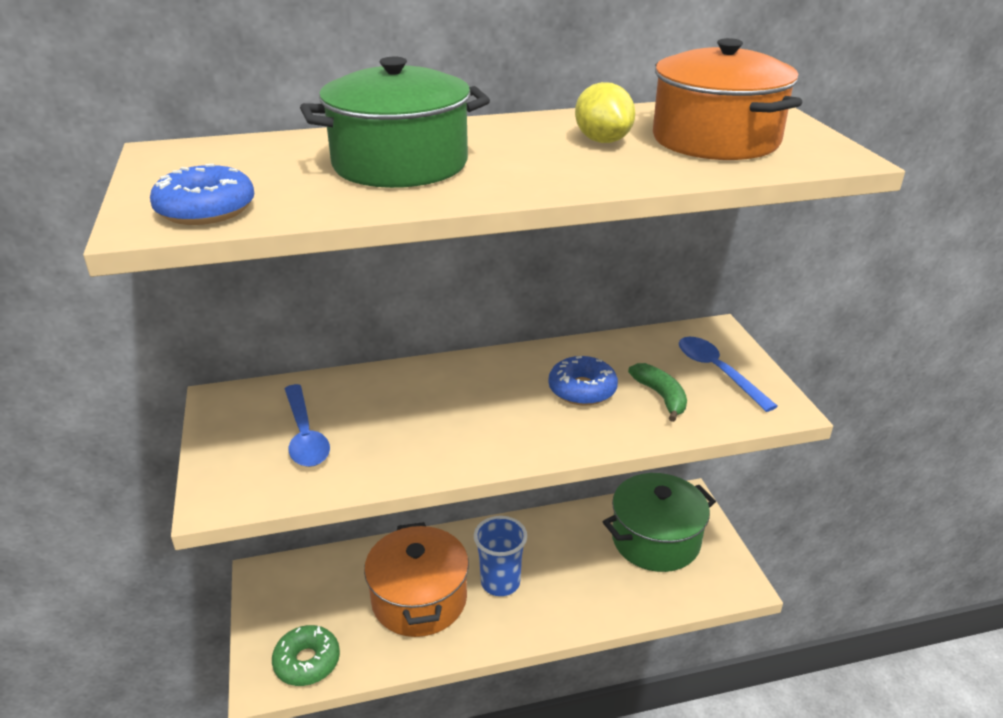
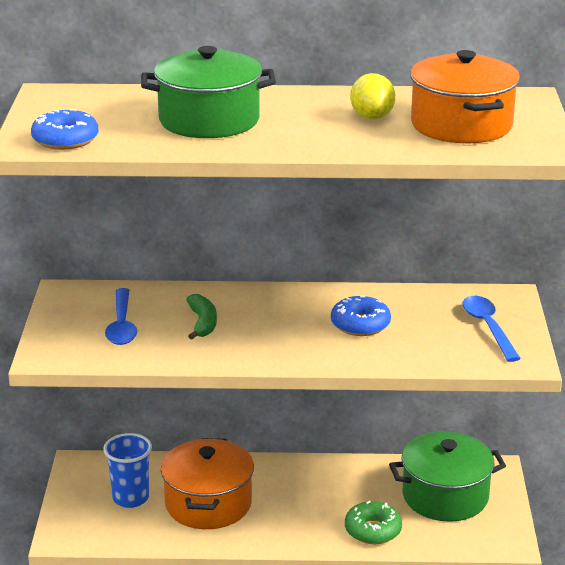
camera: 15 degrees right, 5 degrees down
green donut [272,625,340,686] -> green donut moved to [345,501,402,544]
blue cup [474,516,527,596] -> blue cup moved to [103,433,152,508]
green banana [628,363,687,422] -> green banana moved to [186,294,217,340]

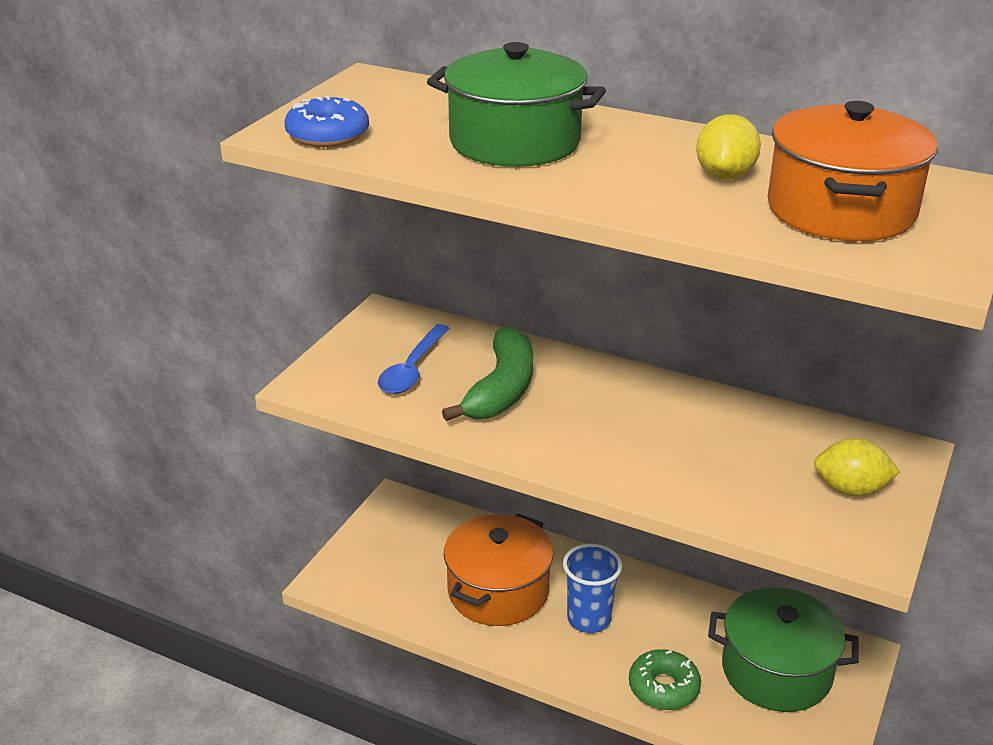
camera: 25 degrees right, 5 degrees up
blue cup [103,433,152,508] -> blue cup moved to [563,544,622,633]
green banana [186,294,217,340] -> green banana [442,326,533,421], size x1.68
blue donut [331,296,391,336] -> none
blue spoon [463,296,521,362] -> yellow lemon [814,438,900,496]

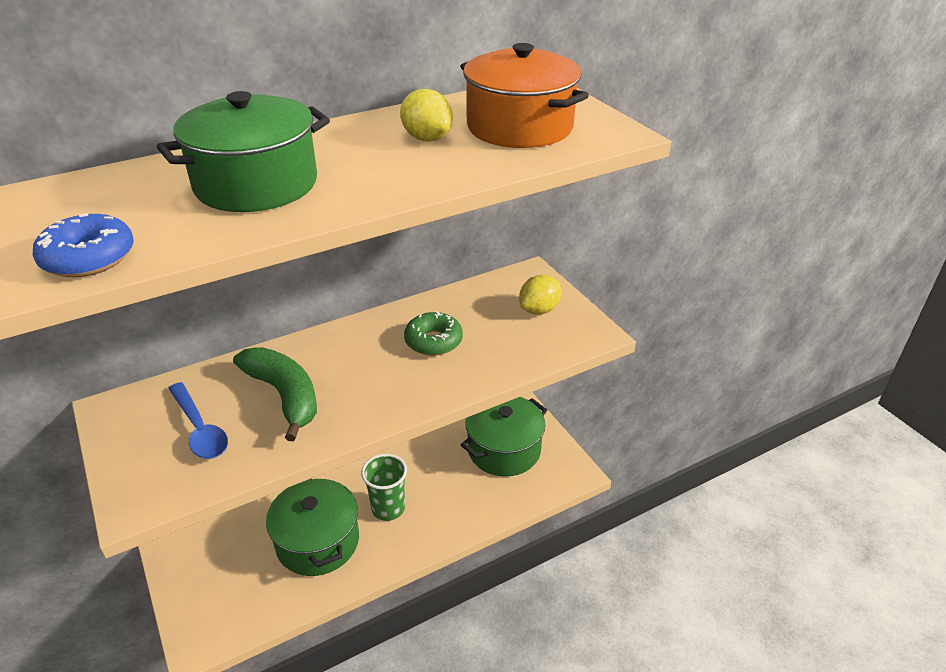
camera: 55 degrees left, 5 degrees up
orange pot [444,513,553,626] -> green pot [266,478,359,576]
blue cup [563,544,622,633] -> green cup [361,454,407,521]
green donut [629,649,701,710] -> green donut moved to [404,311,463,356]

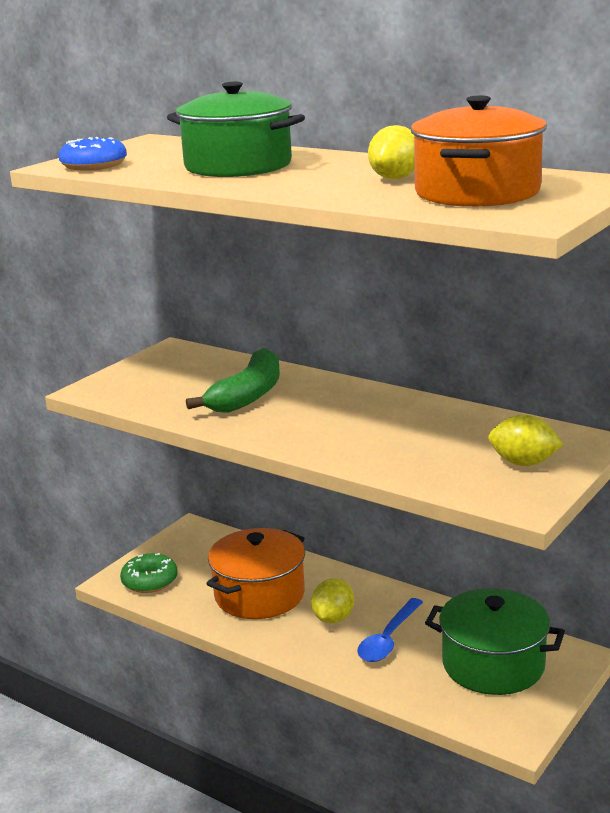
camera: 65 degrees right, 15 degrees down
blue spoon [168,382,228,459] -> blue spoon moved to [357,598,423,662]
green pot [266,478,359,576] -> orange pot [206,528,305,619]
green cup [361,454,407,521] -> yellow lemon [311,578,354,623]
green donut [404,311,463,356] -> green donut moved to [120,553,178,593]

